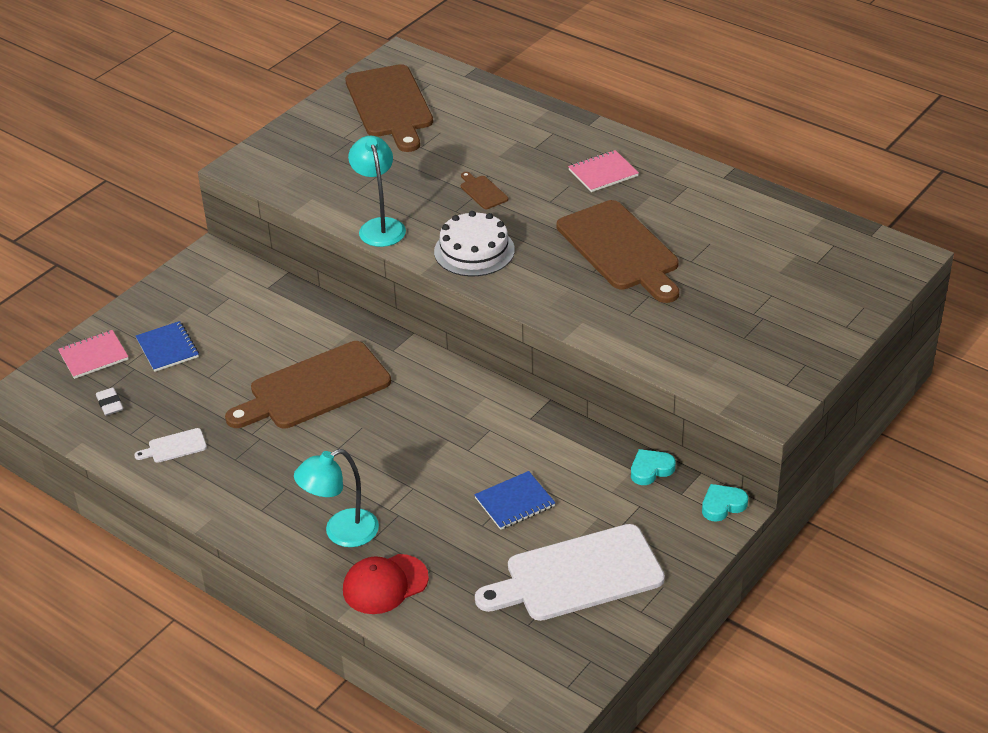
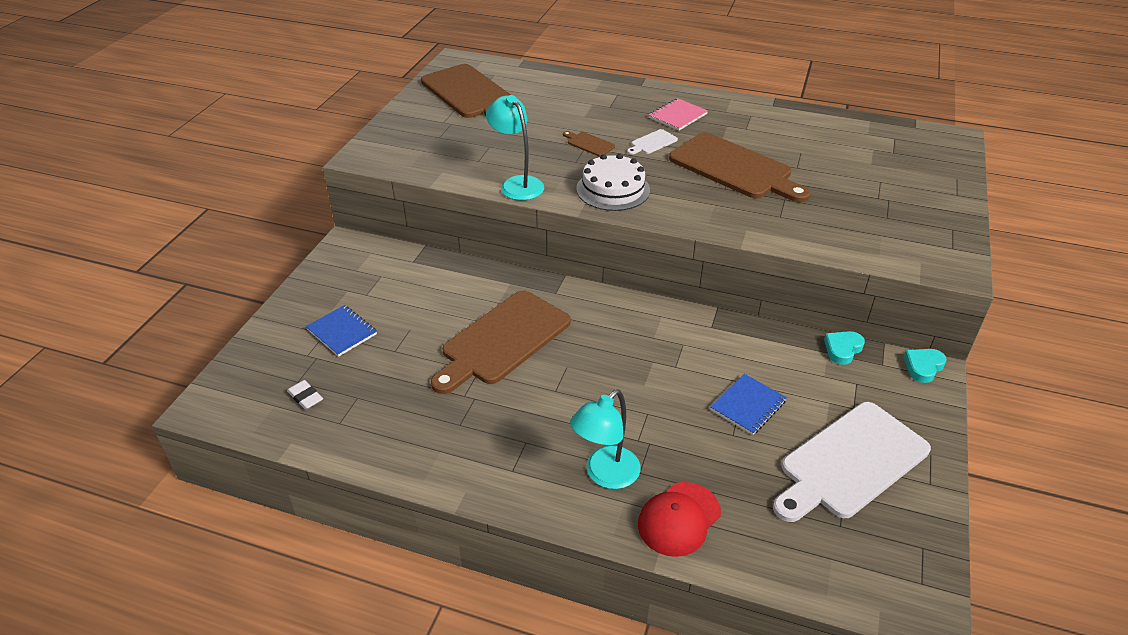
camera: 20 degrees left, 0 degrees up
pink notebook [58,330,129,379] -> none
white cutting board [134,428,207,463] -> white cutting board moved to [627,129,678,155]

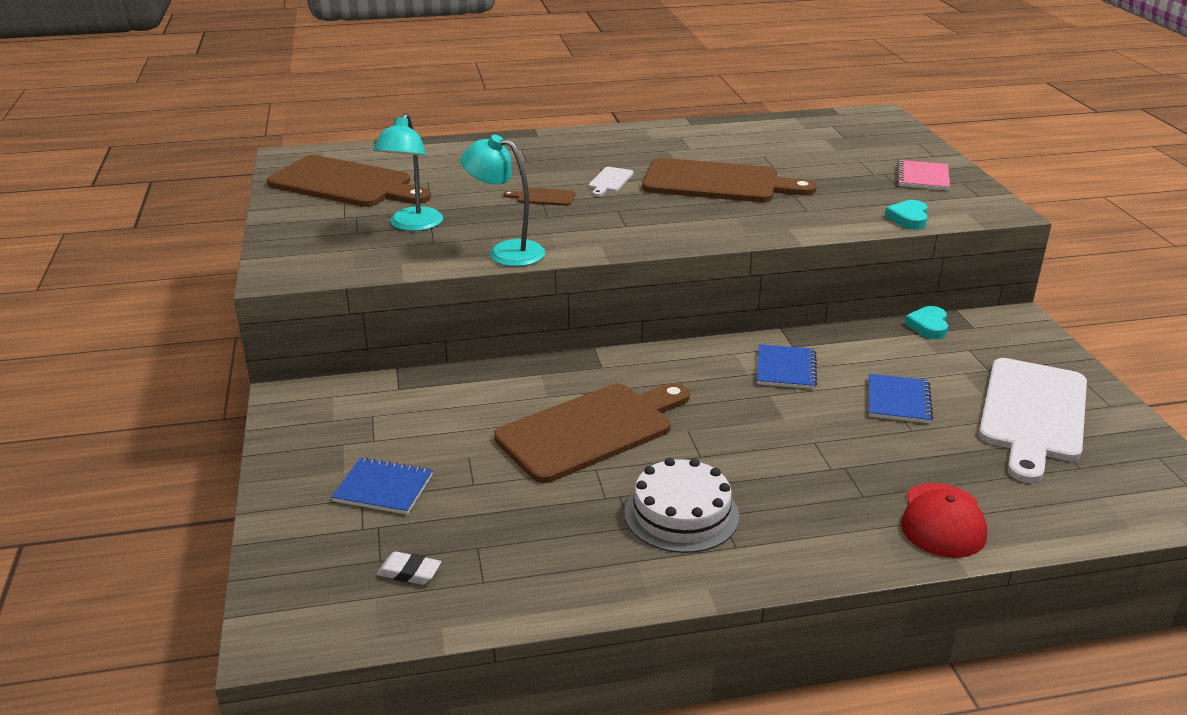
camera: 30 degrees left, 10 degrees down
brown cutting board [431,290,571,394] -> brown cutting board turned 135 degrees counterclockwise [494,383,690,483]
turquoise lamp [570,389,641,489] -> turquoise lamp moved to [373,113,443,231]
white cake [576,154,650,211] -> white cake moved to [624,458,739,553]
pink notebook [649,98,708,131] -> pink notebook moved to [897,160,950,190]
turquoise heart [903,349,947,383] -> turquoise heart moved to [885,200,928,230]
none -> blue notebook [757,344,817,389]

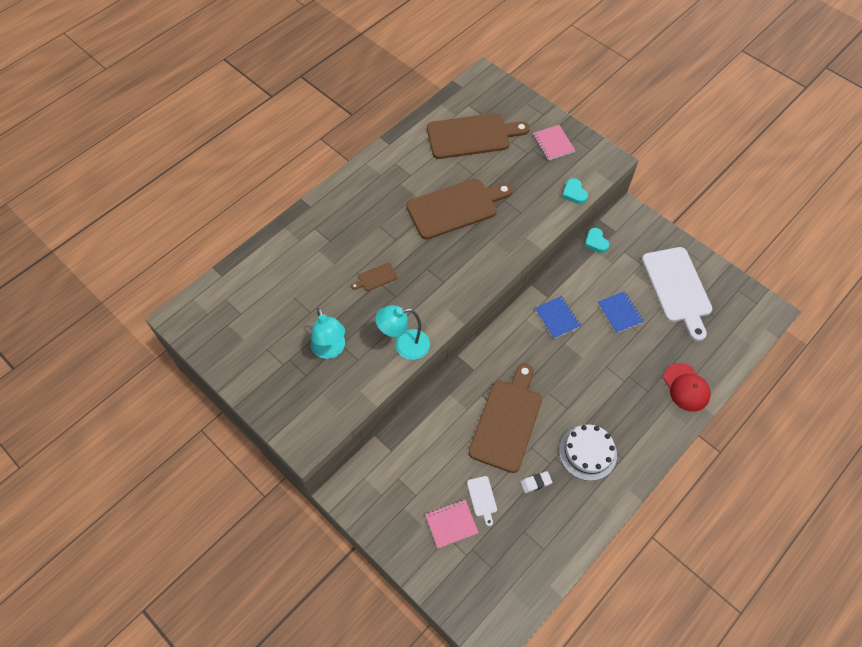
camera: 35 degrees left, 30 degrees up
brown cutting board [267,155,431,207] -> brown cutting board moved to [427,113,530,159]
blue notebook [332,457,433,515] -> pink notebook [425,499,479,548]
white eraser [377,551,441,585] -> white eraser moved to [520,471,552,493]
white cutting board [589,167,634,196] -> white cutting board moved to [467,476,497,526]

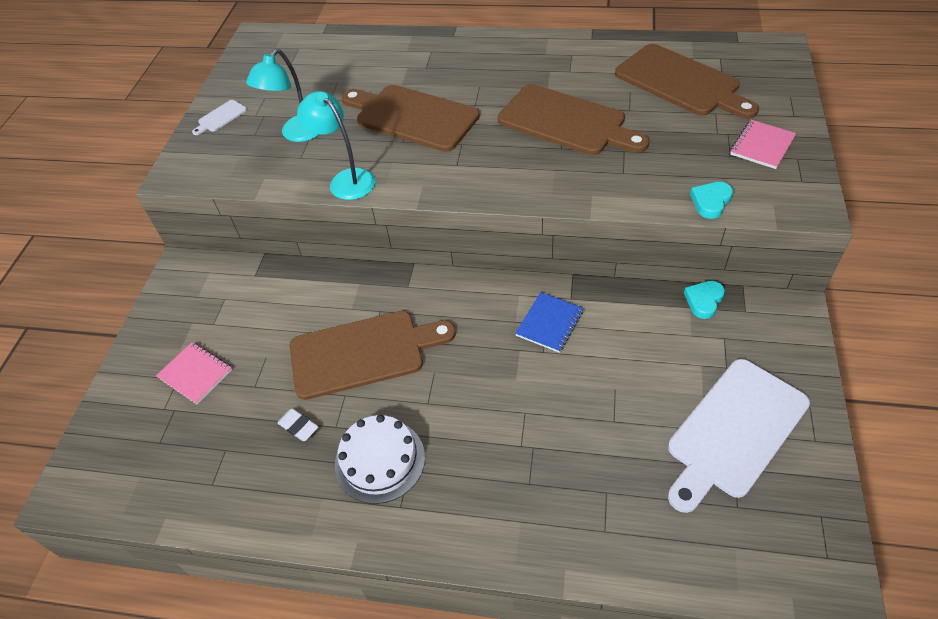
camera: 60 degrees right, 10 degrees down
brown cutting board [351,263,397,291] -> brown cutting board [342,85,480,152], size x2.44
white cutting board [467,476,497,526] -> white cutting board moved to [192,100,247,135]
blue notebook [598,291,644,333] -> none
red cap [663,363,711,412] -> none

